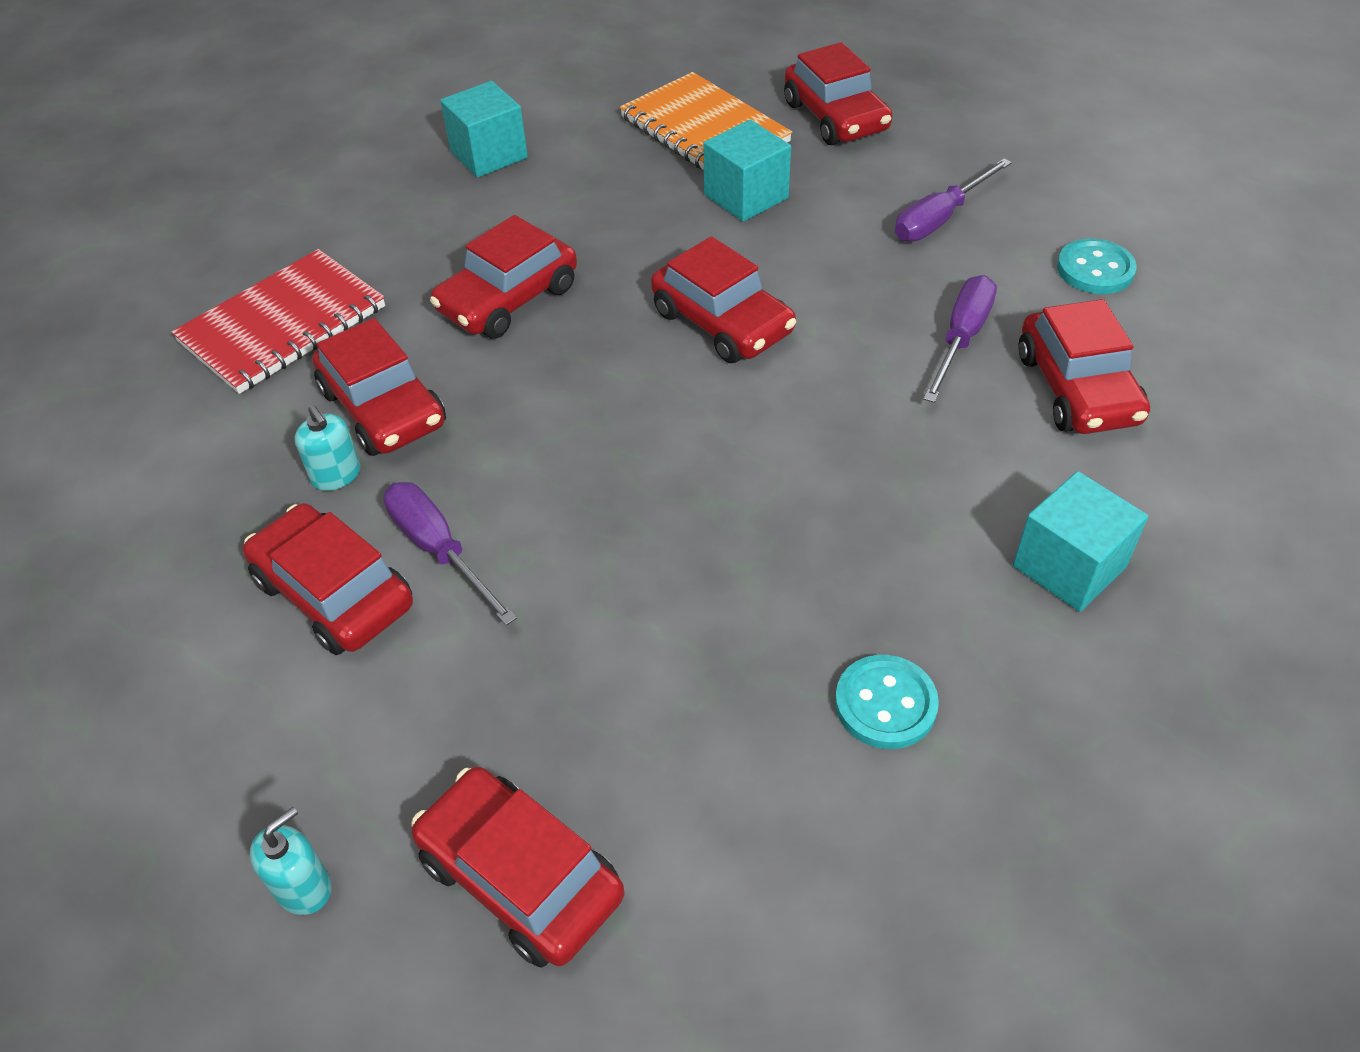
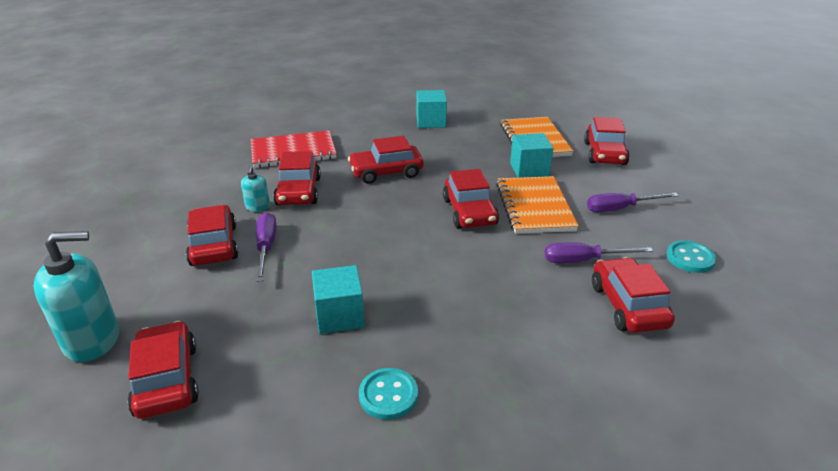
camera: 30 degrees right, 15 degrees down
turquoise soap dispenser [250,807,331,915] -> turquoise soap dispenser [33,231,119,362], size x2.06
purple screwdriver [923,275,997,403] -> purple screwdriver turned 150 degrees counterclockwise [545,243,653,263]
turquoise cube [1013,471,1149,612] -> turquoise cube moved to [312,265,365,334]
red car [1019,299,1150,434] -> red car turned 150 degrees clockwise [592,257,675,333]
none -> orange notebook [496,176,579,234]

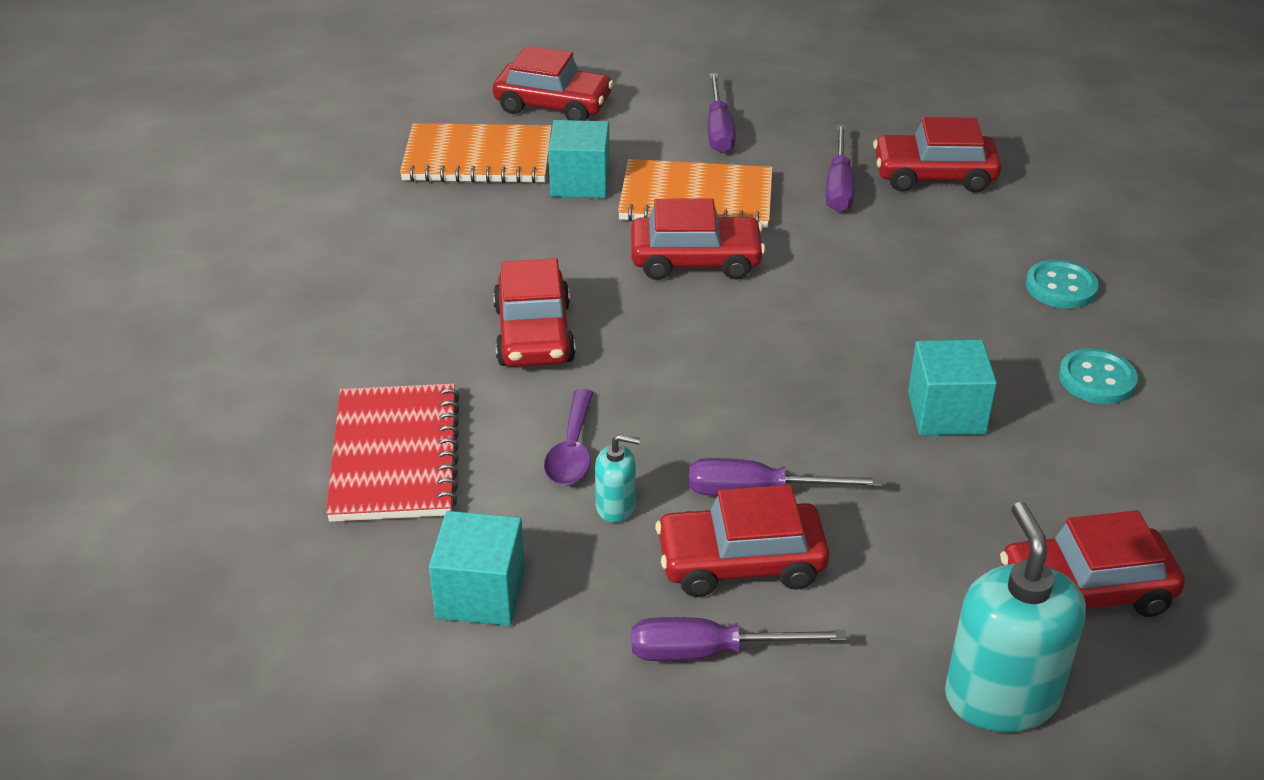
camera: 80 degrees left, 5 degrees up
red car [273,151,321,205] -> purple spoon [544,389,594,485]
turquoise cube [417,90,447,128] -> turquoise cube moved to [429,511,525,626]
turquoise button [666,240,716,273] -> turquoise button moved to [1025,260,1099,309]
none -> purple screwdriver [632,617,847,661]

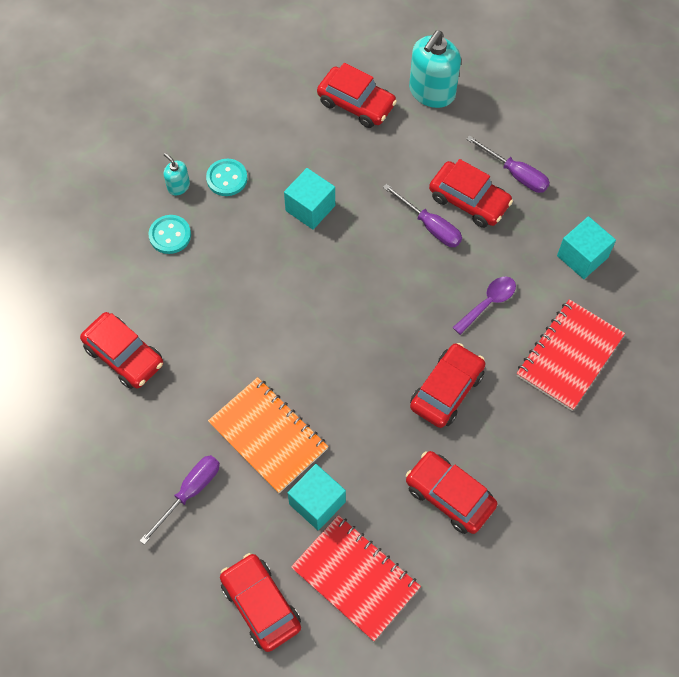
camera: 140 degrees left, 25 degrees up
orange notebook [400,123,552,183] -> red notebook [291,515,421,641]
turquoise soap dispenser [595,434,640,523] -> turquoise soap dispenser moved to [164,153,190,195]
red car [631,198,766,280] -> red car moved to [406,451,497,534]
purple screwdriver [826,124,855,212] -> none

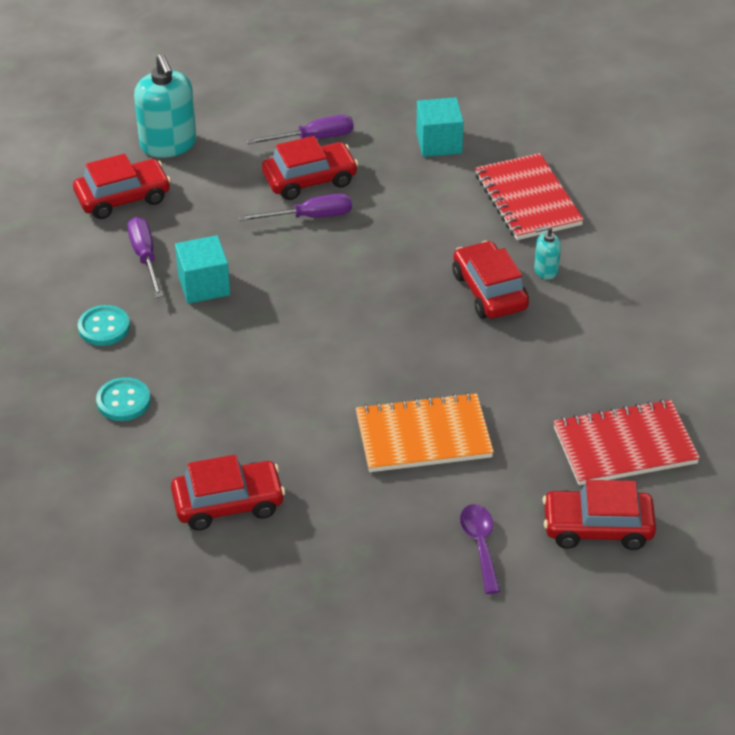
camera: 55 degrees left, 20 degrees down
purple screwdriver [139,455,220,545] -> purple screwdriver moved to [127,217,163,298]
turquoise soap dispenser [164,153,190,195] -> turquoise soap dispenser moved to [534,226,561,279]
turquoise cube [288,464,346,531] -> none
red car [406,451,497,534] -> none
purple spoon [452,276,516,335] -> purple spoon moved to [460,504,500,594]

